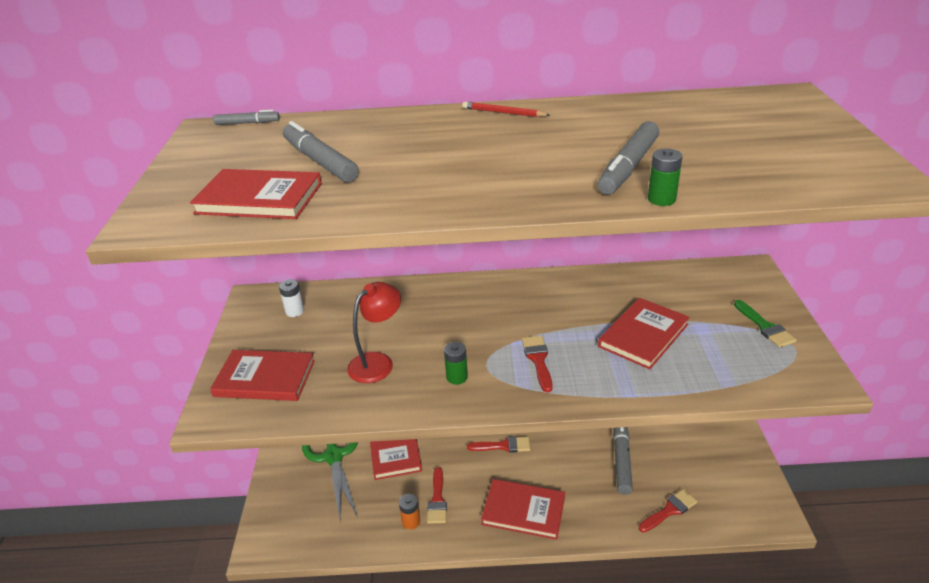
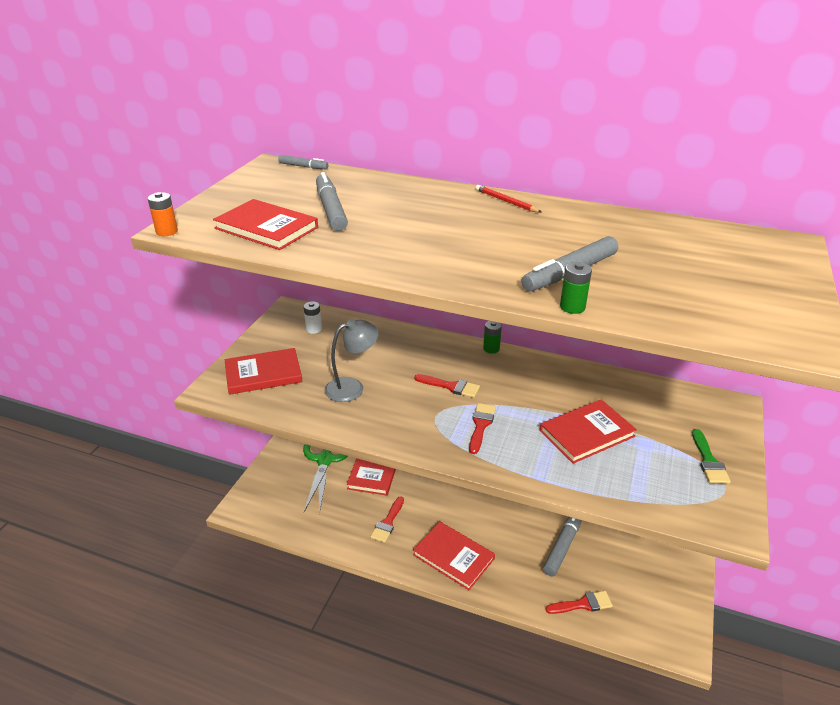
camera: 20 degrees right, 0 degrees up
red book [210,350,315,401] -> red book turned 45 degrees counterclockwise [225,348,302,395]
red lamp [347,282,401,383] -> grey lamp [325,319,378,402]
orange battery [399,494,420,529] -> orange battery moved to [148,192,178,236]
green battery [444,342,468,385] -> green battery moved to [483,321,502,354]
red brush [467,436,530,453] -> red brush moved to [414,374,480,398]

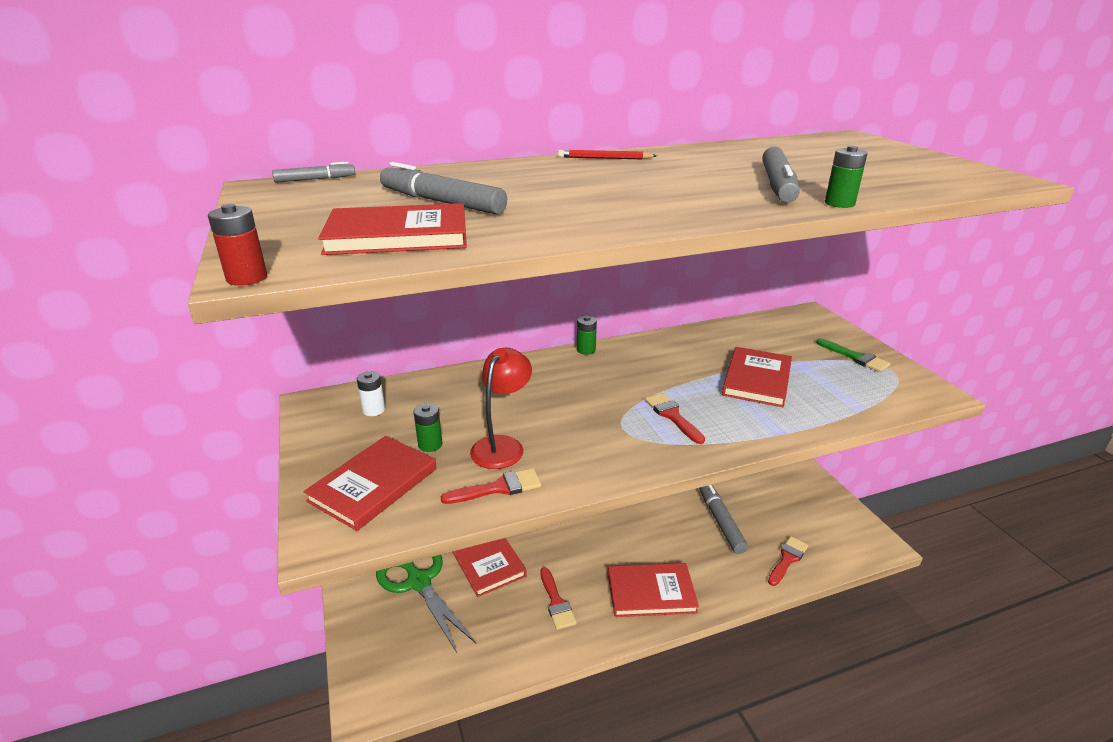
camera: 40 degrees left, 5 degrees down
orange battery [148,192,178,236] -> red battery [208,204,267,286]
grey lamp [325,319,378,402] -> red lamp [470,347,532,469]
red brush [414,374,480,398] -> red brush moved to [440,468,541,504]
none -> green battery [413,403,442,452]

